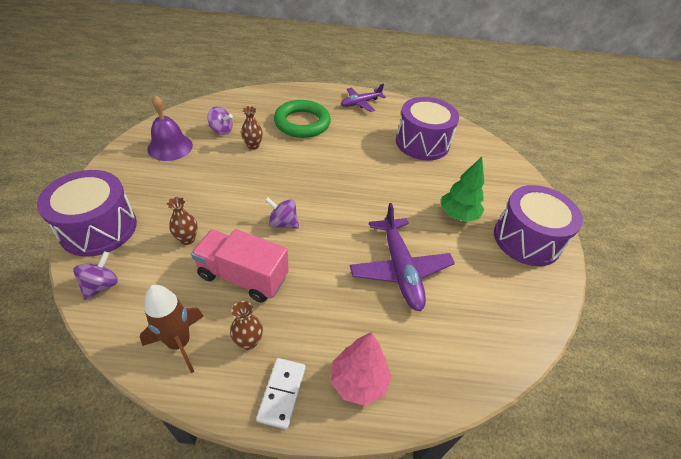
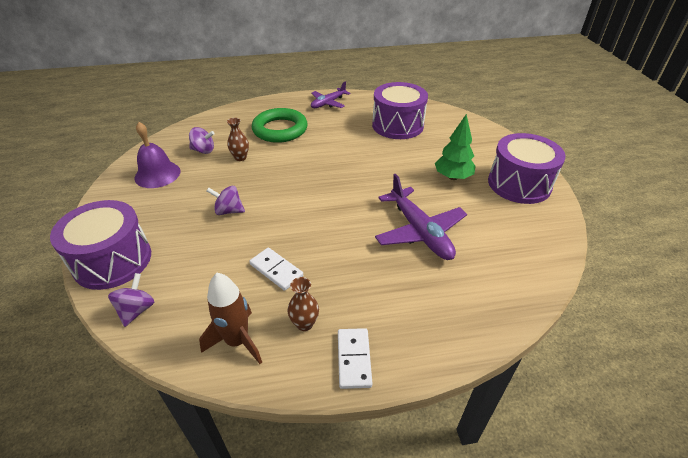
camera: 10 degrees left, 5 degrees down
brown vase [167,197,198,245] -> none
pink truck [191,229,289,302] -> white domino [249,248,303,291]
purple spinning top [265,197,299,229] -> purple spinning top moved to [207,186,245,215]
pink tree [331,332,391,406] -> none

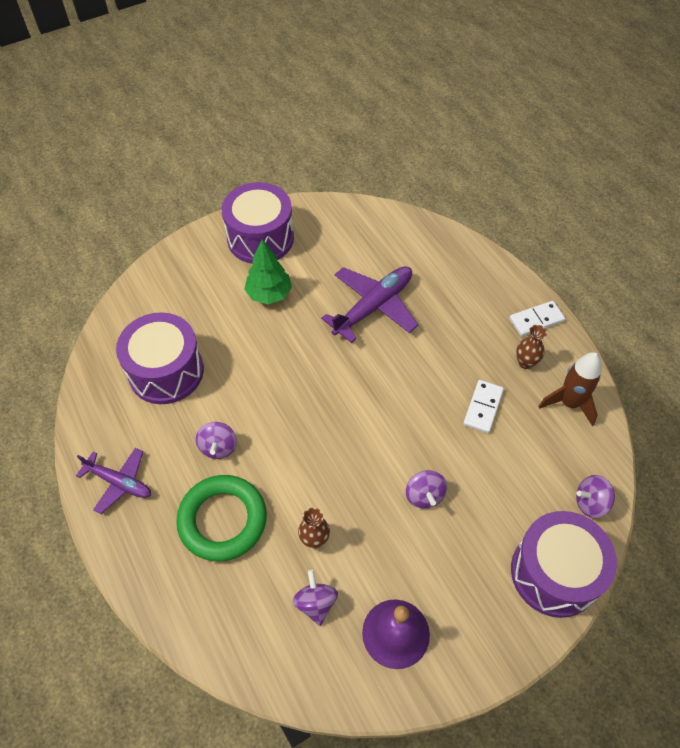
camera: 110 degrees left, 15 degrees up
none -> purple spinning top [196,422,237,459]

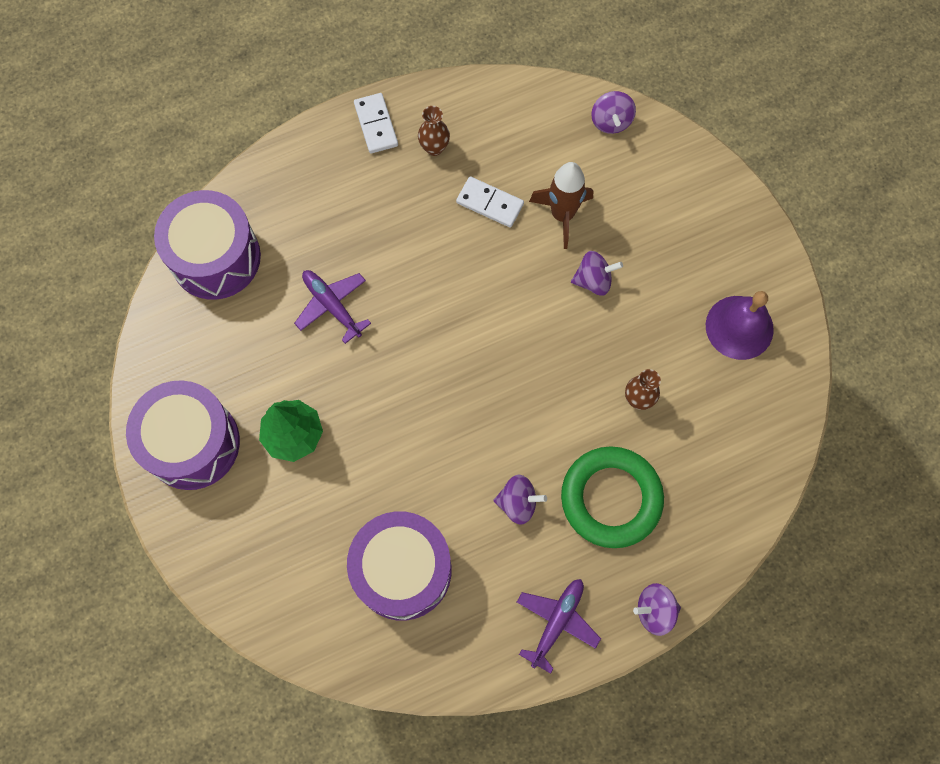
camera: 85 degrees left, 15 degrees up
purple spinning top [292,570,338,626] -> purple spinning top moved to [633,583,681,636]
purple plane [321,266,418,343] -> purple plane [294,270,371,344], size x0.63
purple drum [511,511,617,618] -> purple drum moved to [154,190,261,300]
brown rocket [538,352,602,426] -> brown rocket moved to [529,162,593,249]

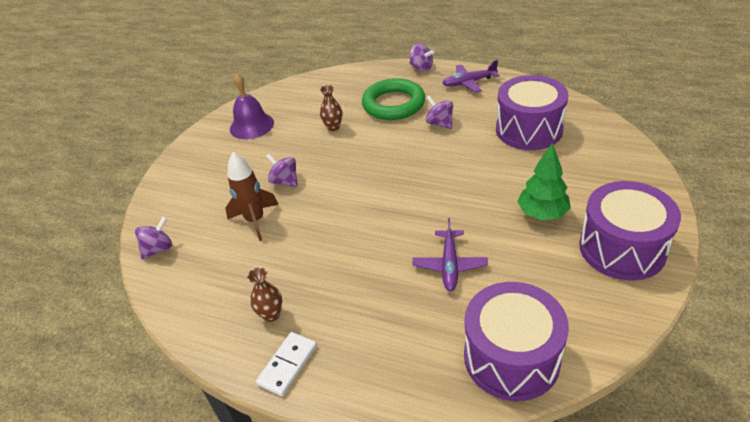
camera: 130 degrees left, 30 degrees down
white domino [456,176,524,228] -> none

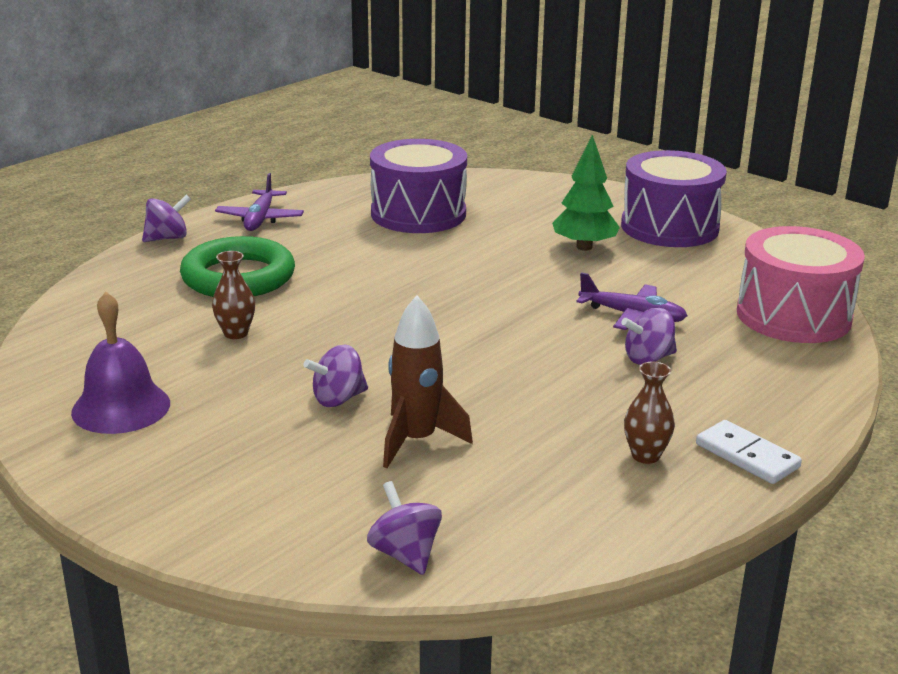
camera: 75 degrees left, 15 degrees down
purple spinning top [426,95,453,129] -> purple spinning top moved to [621,308,677,365]
purple drum [464,282,569,401] -> pink drum [737,226,865,343]

